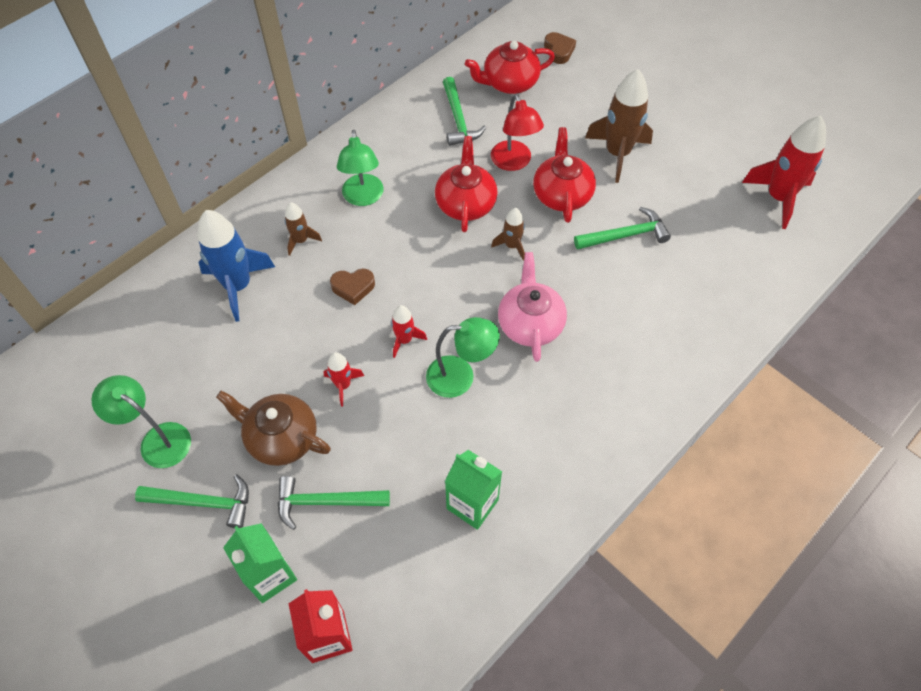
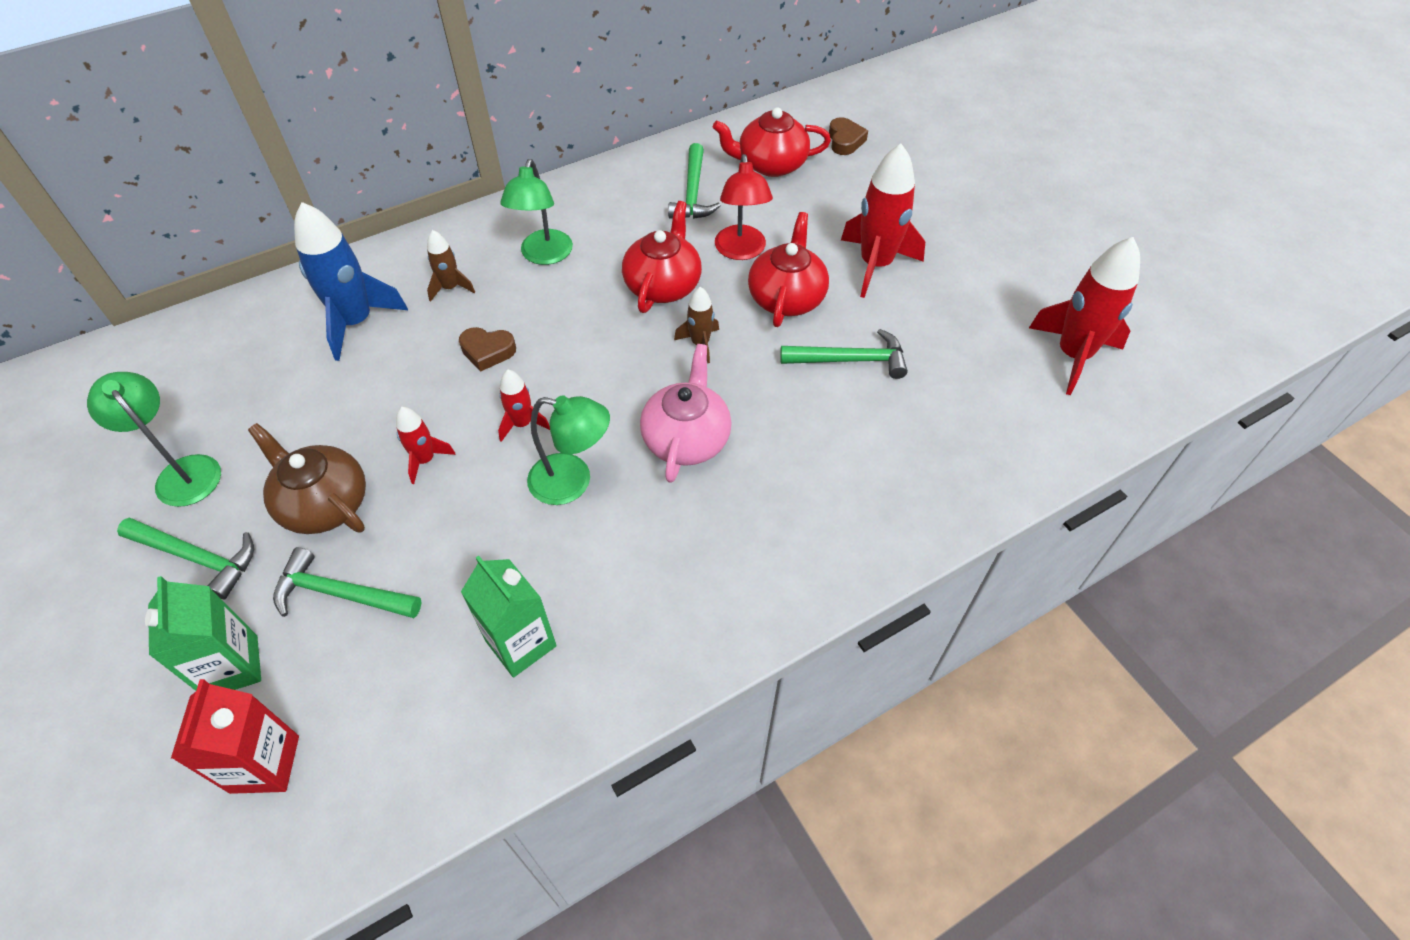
camera: 15 degrees right, 5 degrees down
brown rocket [585,69,653,183] -> red rocket [841,144,925,298]

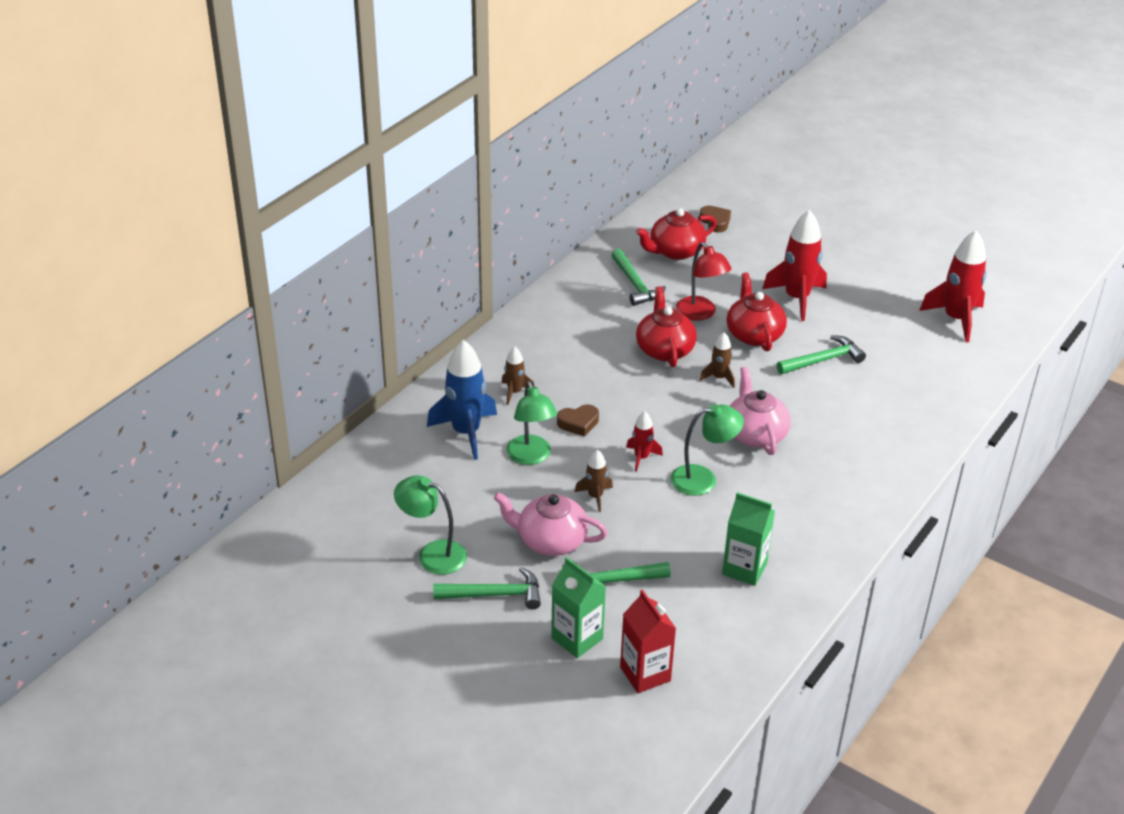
camera: 25 degrees left, 15 degrees down
brown teapot [248,423,366,534] -> pink teapot [494,492,607,556]
red rocket [396,407,455,484] -> brown rocket [575,450,613,512]
green lamp [500,159,573,265] -> green lamp moved to [506,381,557,465]

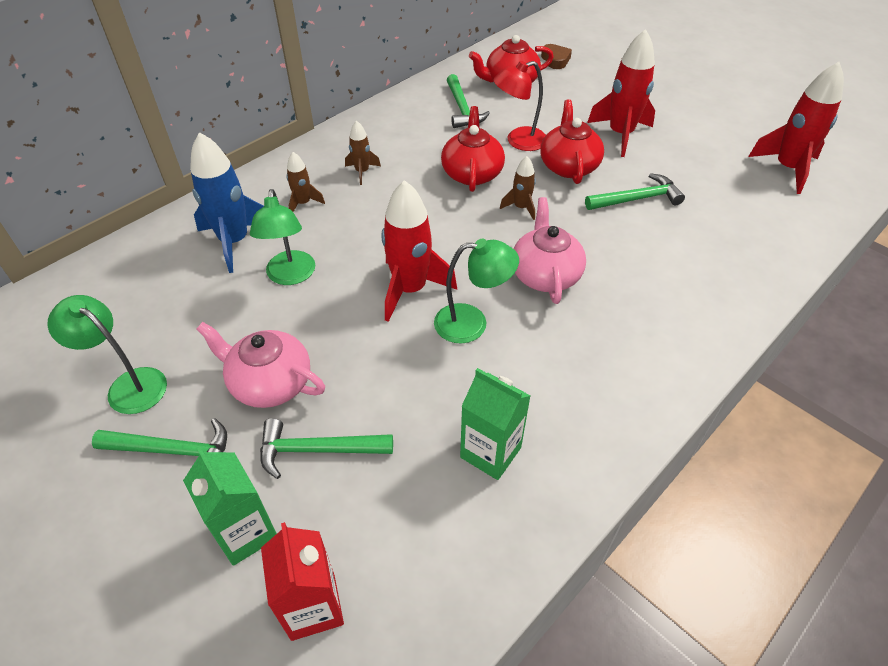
camera: 10 degrees right, 10 degrees up
brown heart [557,405,599,437] -> none
brown rocket [575,450,613,512] -> brown rocket moved to [345,120,381,185]
red rocket [626,411,663,472] -> red rocket [381,180,457,322], size x1.94
red lamp [676,242,732,321] -> red lamp turned 90 degrees clockwise [493,61,546,151]

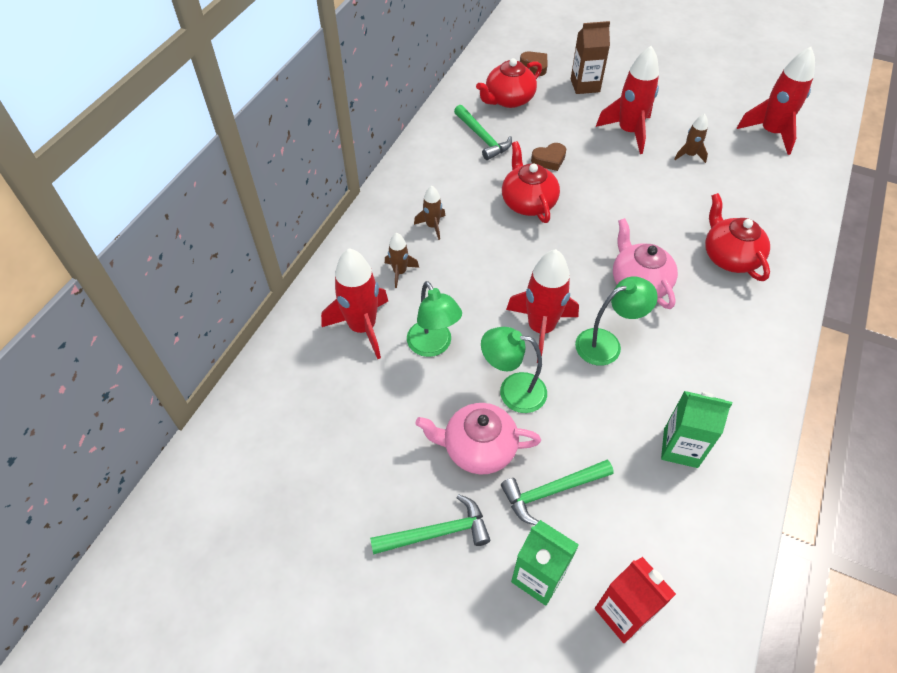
camera: 20 degrees left, 5 degrees up
green lamp [47,295,167,414] -> green lamp moved to [481,327,547,413]
blue rocket [190,132,264,273] -> red rocket [321,248,388,359]
red lamp [493,61,546,151] -> brown heart [531,143,566,171]
brown rocket [500,156,536,220] -> brown rocket moved to [674,114,708,163]
red teapot [541,99,604,184] -> red teapot moved to [705,193,770,281]
green hammer [585,173,685,210] -> none
none -> brown carton [571,21,610,94]

